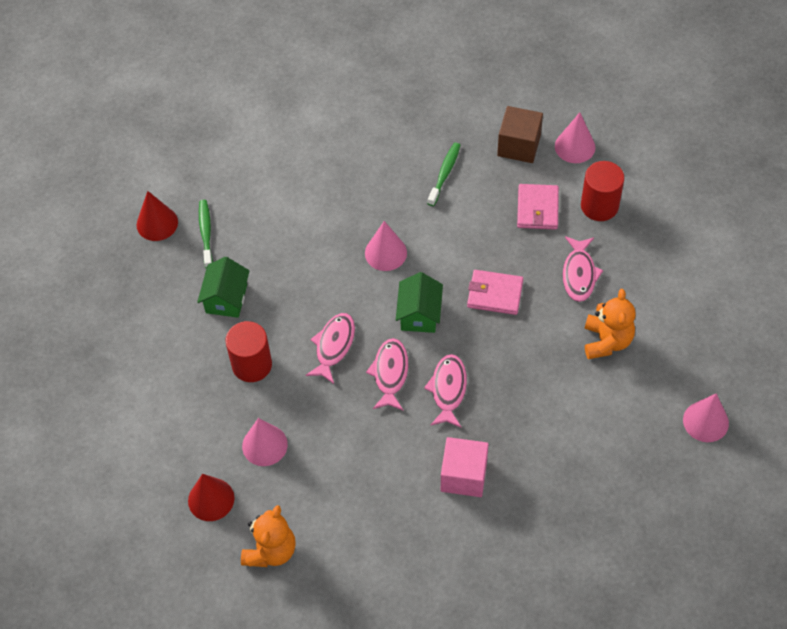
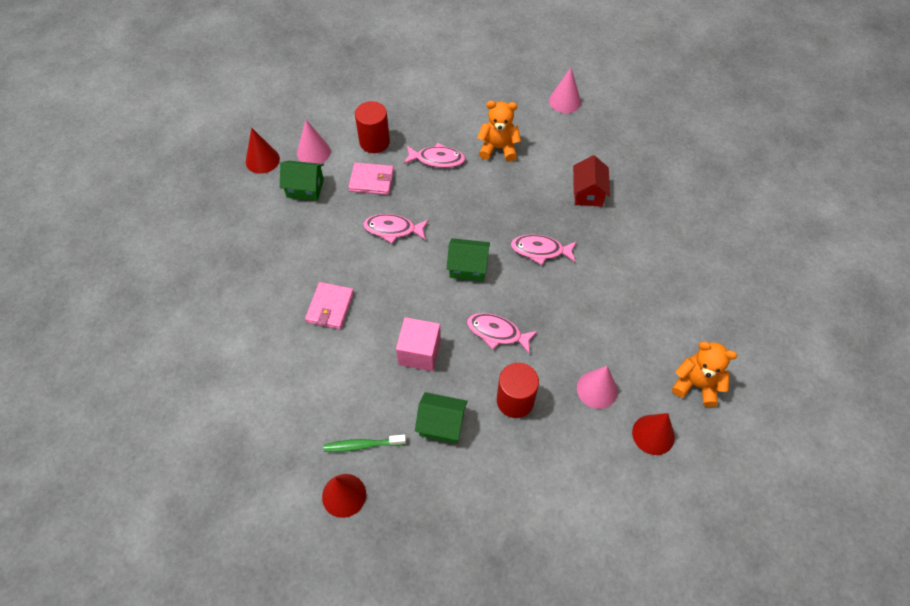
camera: 90 degrees left, 0 degrees up
pink cone [365,221,407,271] -> none
pink fish [366,338,408,411] -> pink fish moved to [363,214,429,244]
green toothbrush [427,142,460,206] -> none
pink cube [441,437,488,497] -> pink cube moved to [396,317,441,371]
pink wallet [467,270,523,315] -> pink wallet moved to [305,282,354,330]
brown cube [497,106,543,163] -> green house [280,161,324,201]
none -> red cone [246,128,280,174]
none -> red house [573,155,610,207]

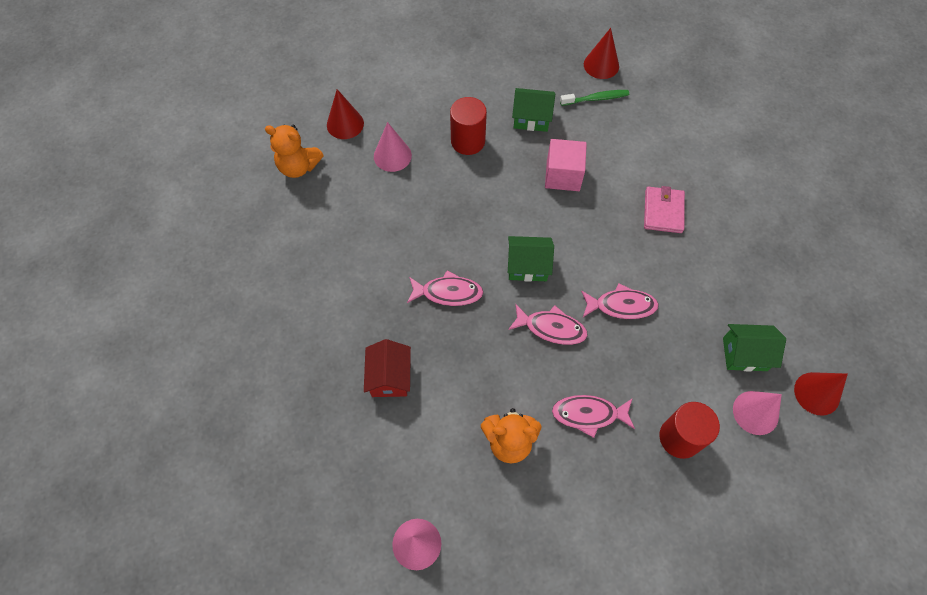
camera: 175 degrees right, 5 degrees up
pink wallet [348,163,394,195] -> none
pink fish [467,313,538,353] -> pink fish moved to [508,304,588,345]

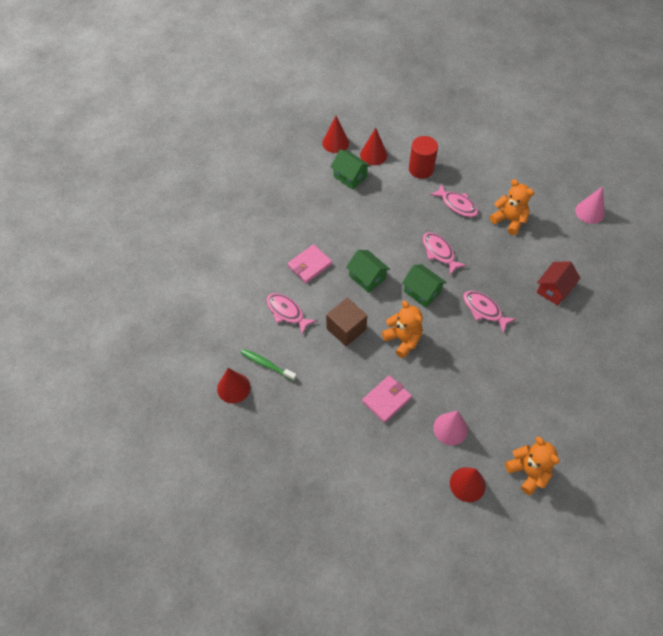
camera: 140 degrees left, 5 degrees down
red cylinder [450,97,487,155] -> pink wallet [362,375,412,423]
green house [512,88,555,132] -> green house moved to [346,250,390,293]
pink cube [545,139,587,191] -> brown cube [326,298,367,346]
pink fish [581,283,659,319] -> pink fish moved to [266,293,317,335]
pink cone [733,391,782,435] -> red cone [360,128,387,165]
none -> orange teddy bear [382,300,422,358]

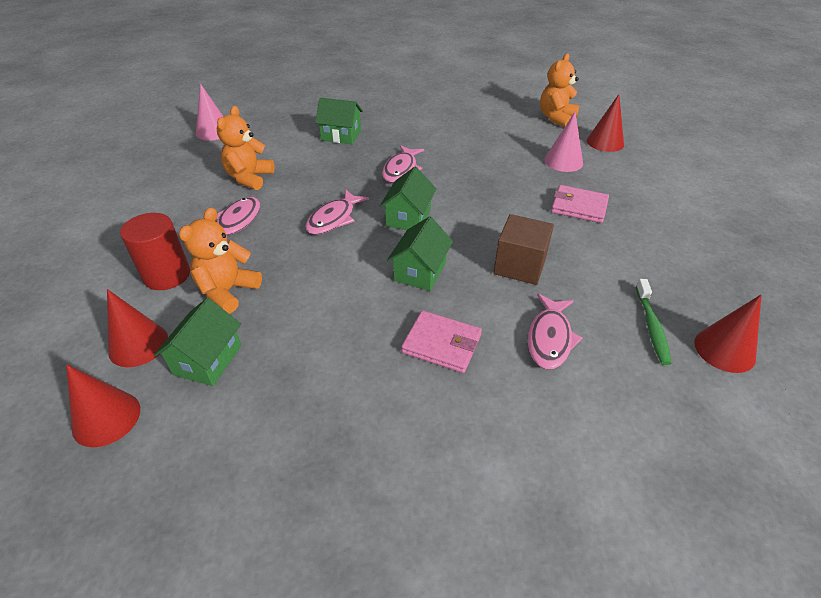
camera: 115 degrees left, 15 degrees down
orange teddy bear [382,300,422,358] -> orange teddy bear moved to [179,207,262,313]
red house [536,261,580,305] -> green house [315,98,363,144]

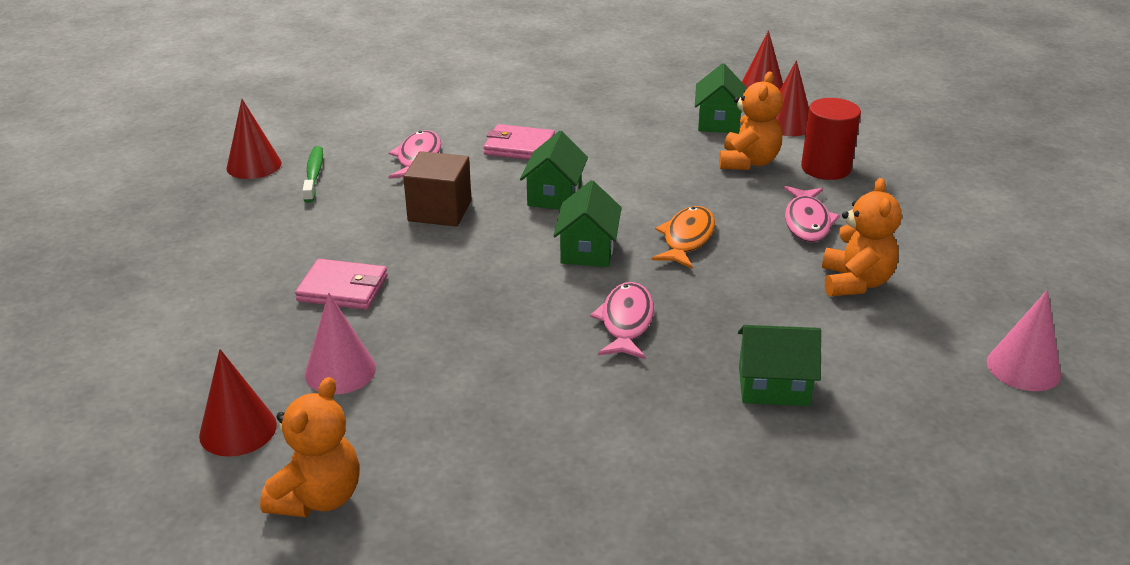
camera: 170 degrees right, 10 degrees down
pink fish [305,190,369,235] -> orange fish [652,206,715,268]

